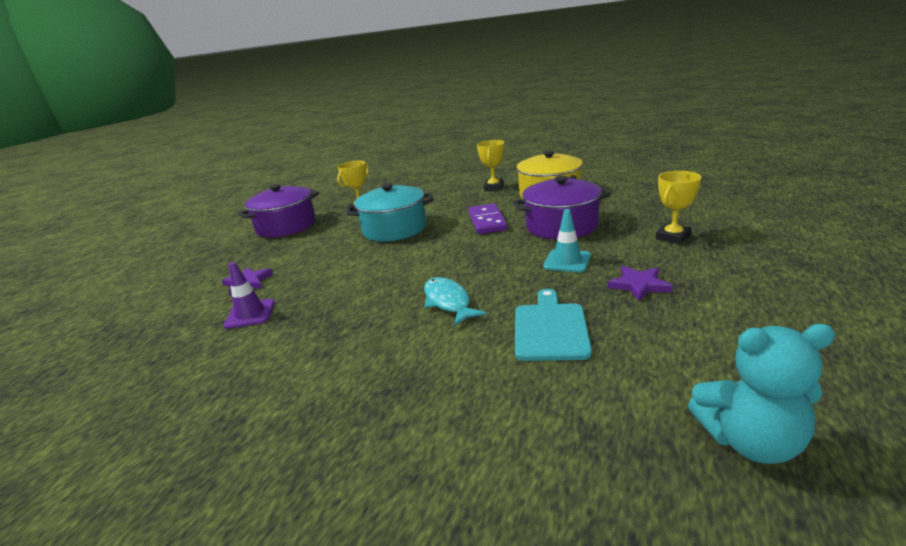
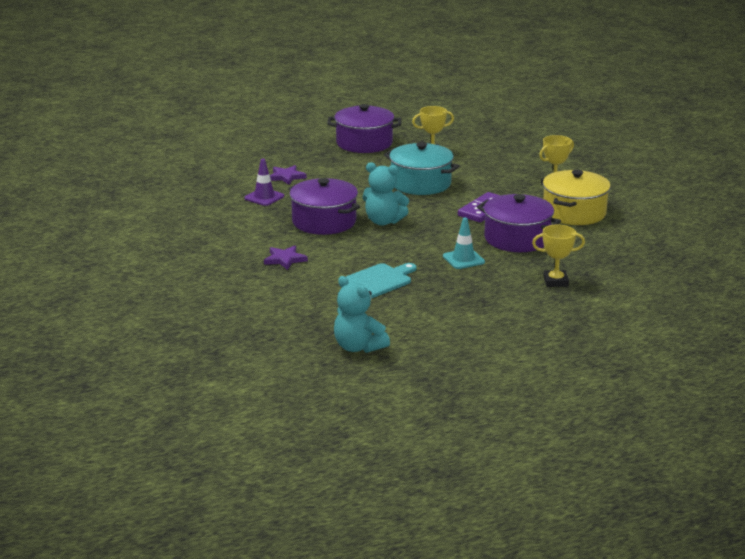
camera: 40 degrees right, 0 degrees up
turquoise fish [424,277,487,326] -> none
purple star [608,266,673,301] -> purple star moved to [264,246,308,270]
none -> purple pot [288,178,360,235]
none -> turquoise teddy bear [362,162,409,225]

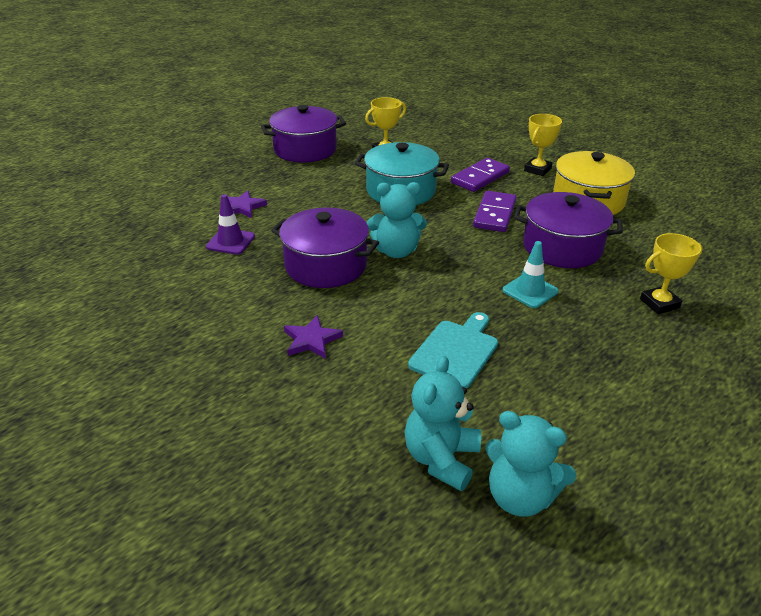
camera: 20 degrees left, 10 degrees up
none -> turquoise teddy bear [404,356,481,491]
none -> purple domino [451,158,510,192]

